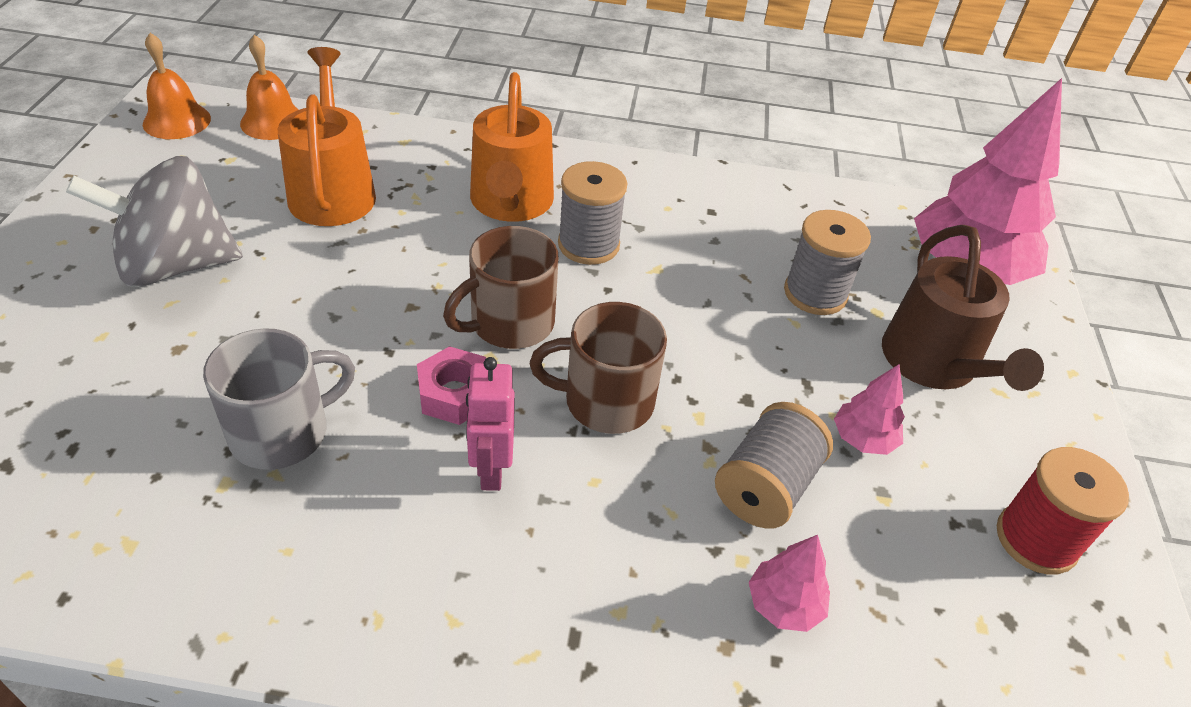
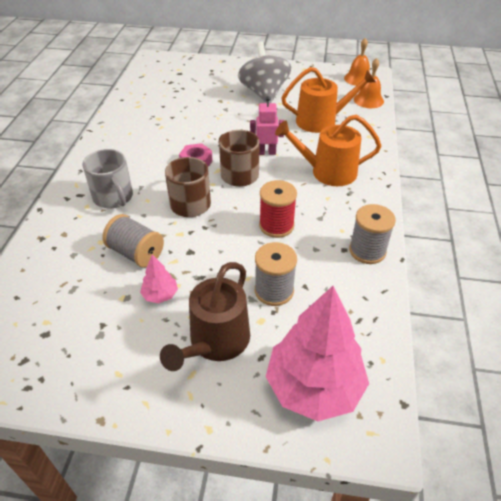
camera: 95 degrees right, 0 degrees up
grey mug [203,328,355,470] -> grey mug moved to [83,149,133,208]
pink robot [466,357,515,491] -> pink robot moved to [250,96,284,155]
grey spool [558,161,627,265] -> grey spool moved to [349,204,396,264]
pink tree [749,535,830,632] -> none
brown watering can [882,225,1044,391] -> brown watering can turned 60 degrees counterclockwise [160,262,250,371]
red spool [997,447,1129,575] -> red spool moved to [259,180,297,238]

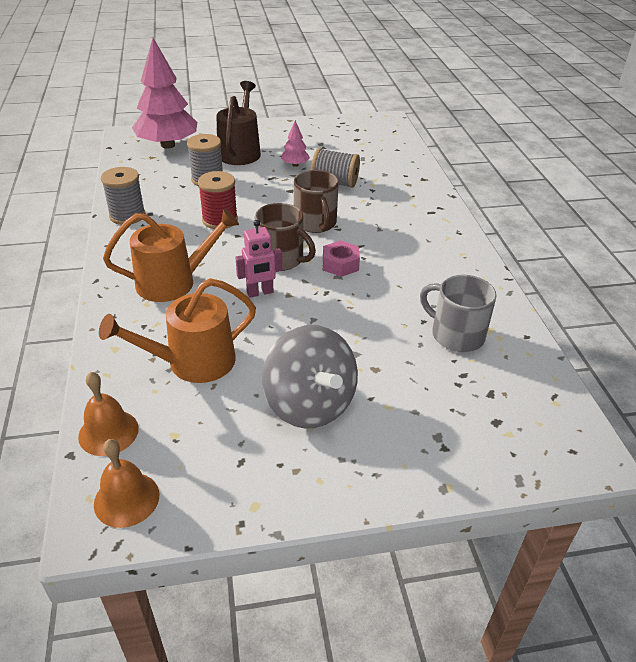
camera: 160 degrees right, 5 degrees down
grey mug [83,149,133,208] -> grey mug moved to [420,275,497,352]

